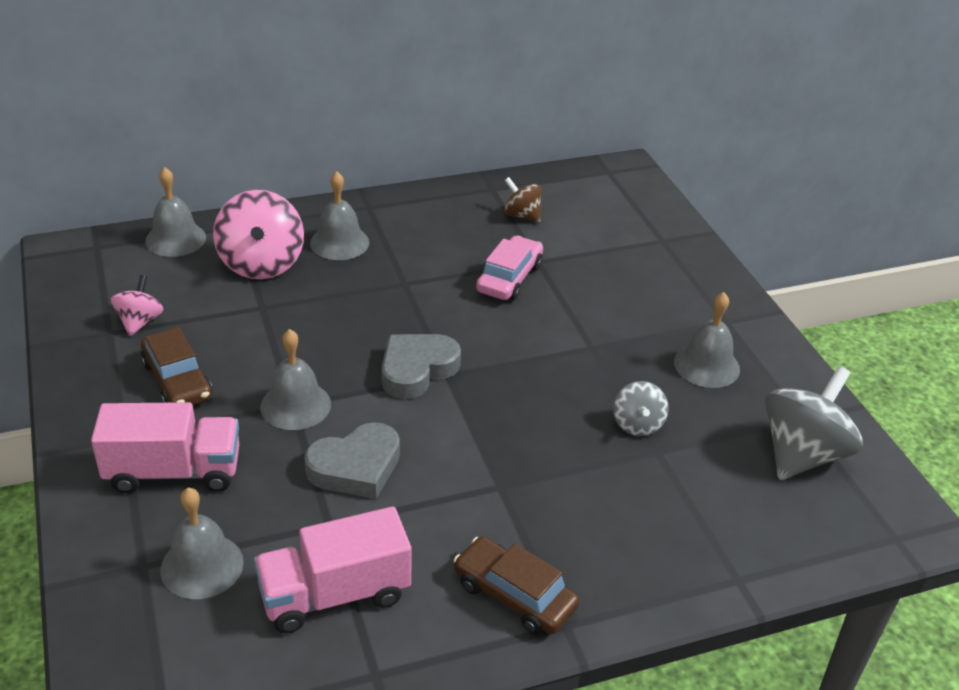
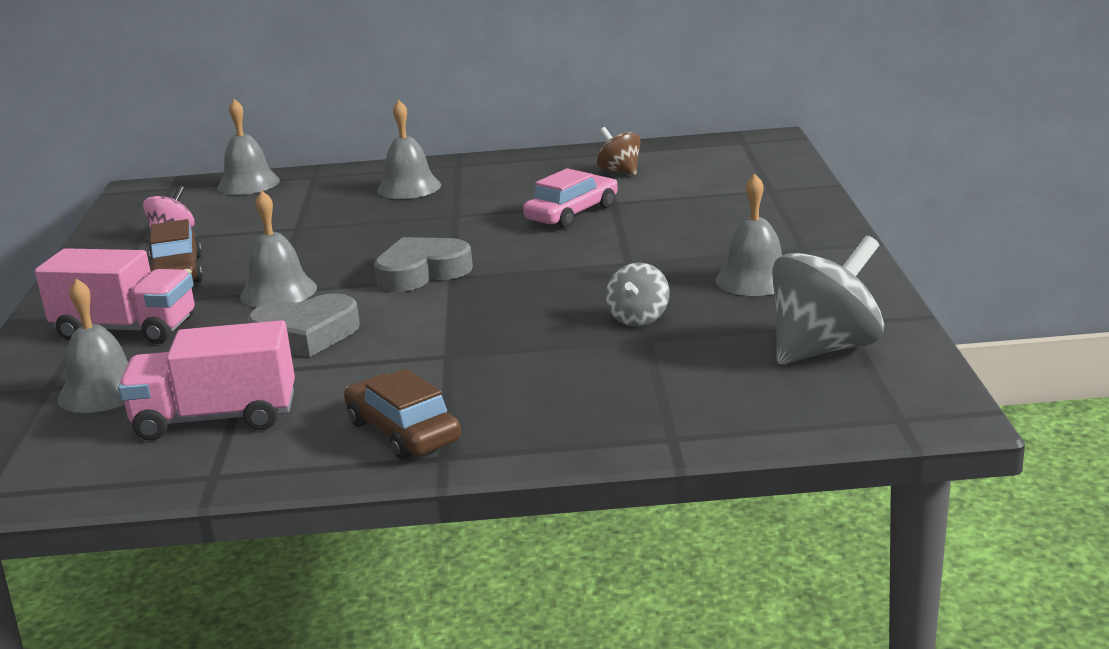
camera: 20 degrees right, 15 degrees down
pink spinning top [213,190,304,279] -> none

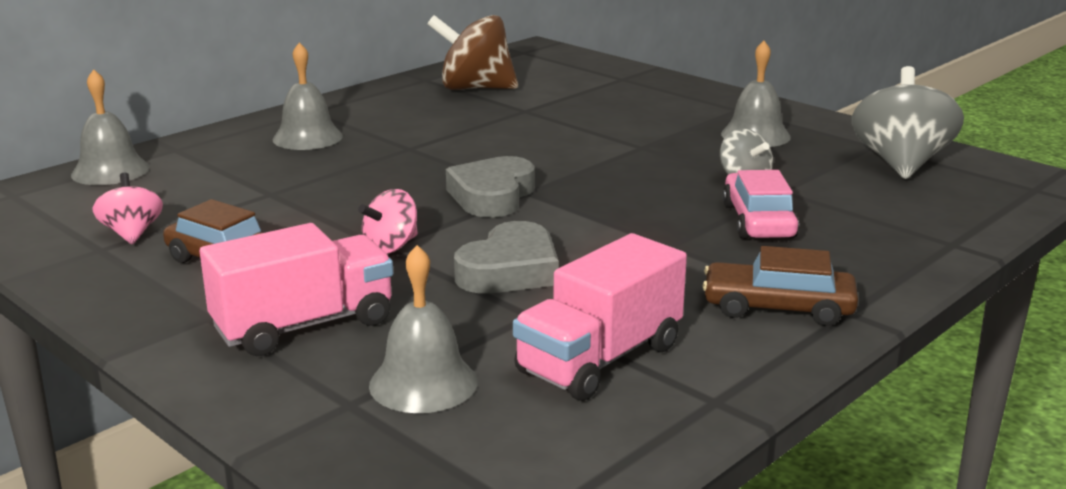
camera: 45 degrees left, 0 degrees up
grey bell [240,191,317,307] -> pink spinning top [358,189,418,254]
pink car [523,168,618,228] -> pink car moved to [722,170,799,239]
brown spinning top [596,127,641,175] -> brown spinning top [427,15,518,90], size x1.84

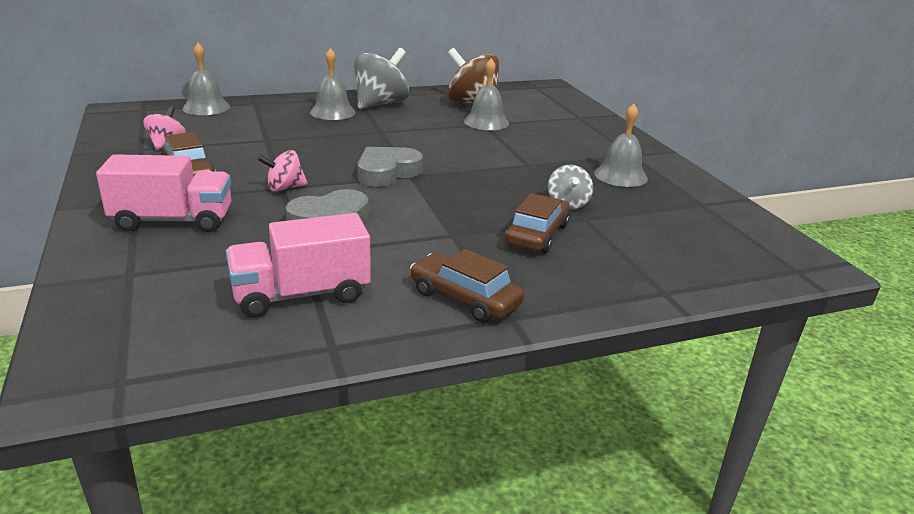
camera: 25 degrees right, 5 degrees up
grey bell [369,245,478,413] -> grey bell moved to [464,58,509,130]
pink car [722,170,799,239] -> brown car [505,193,570,253]
grey spinning top [852,66,964,179] -> grey spinning top moved to [354,48,409,109]

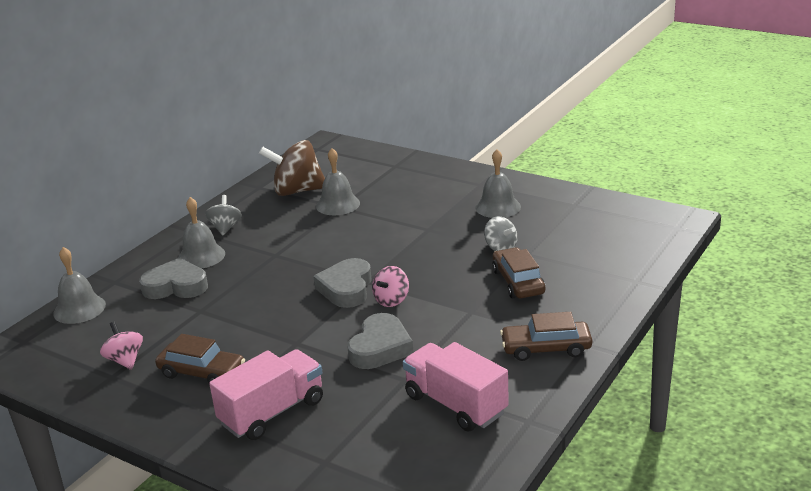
camera: 35 degrees left, 0 degrees up
pink truck [226,213,371,318] -> pink truck turned 105 degrees clockwise [403,342,509,432]
pink spinning top [257,150,308,192] -> pink spinning top moved to [372,266,409,307]
grey spinning top [354,48,409,109] -> grey spinning top [205,195,242,236], size x0.54
none -> grey heart [139,258,208,299]

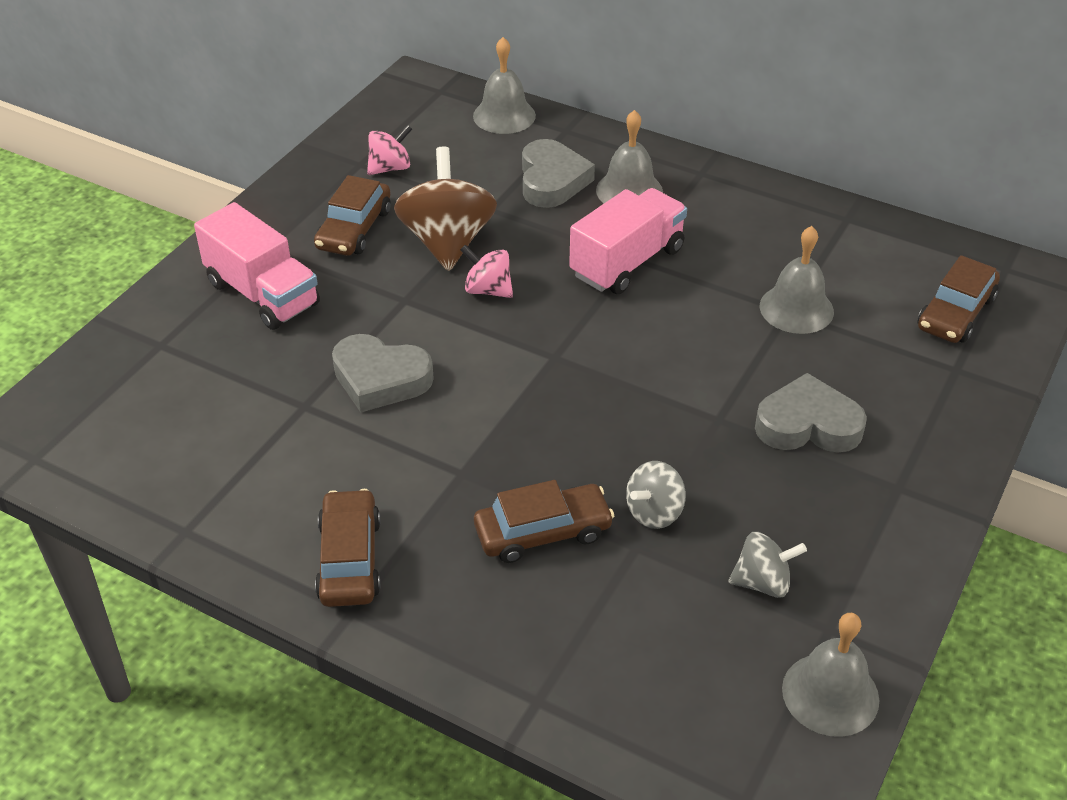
camera: 85 degrees right, 15 degrees up
grey spinning top [205,195,242,236] -> grey spinning top moved to [729,532,807,598]
brown spinning top [259,140,325,196] -> brown spinning top moved to [394,147,497,271]
grey heart [313,258,372,308] -> grey heart moved to [755,373,867,452]
pink spinning top [372,266,409,307] -> pink spinning top moved to [460,245,513,298]
pink truck [403,342,509,432] -> pink truck moved to [569,188,687,294]
grey bell [475,149,521,218] -> grey bell moved to [782,613,880,737]
none -> brown car [918,255,1000,343]

